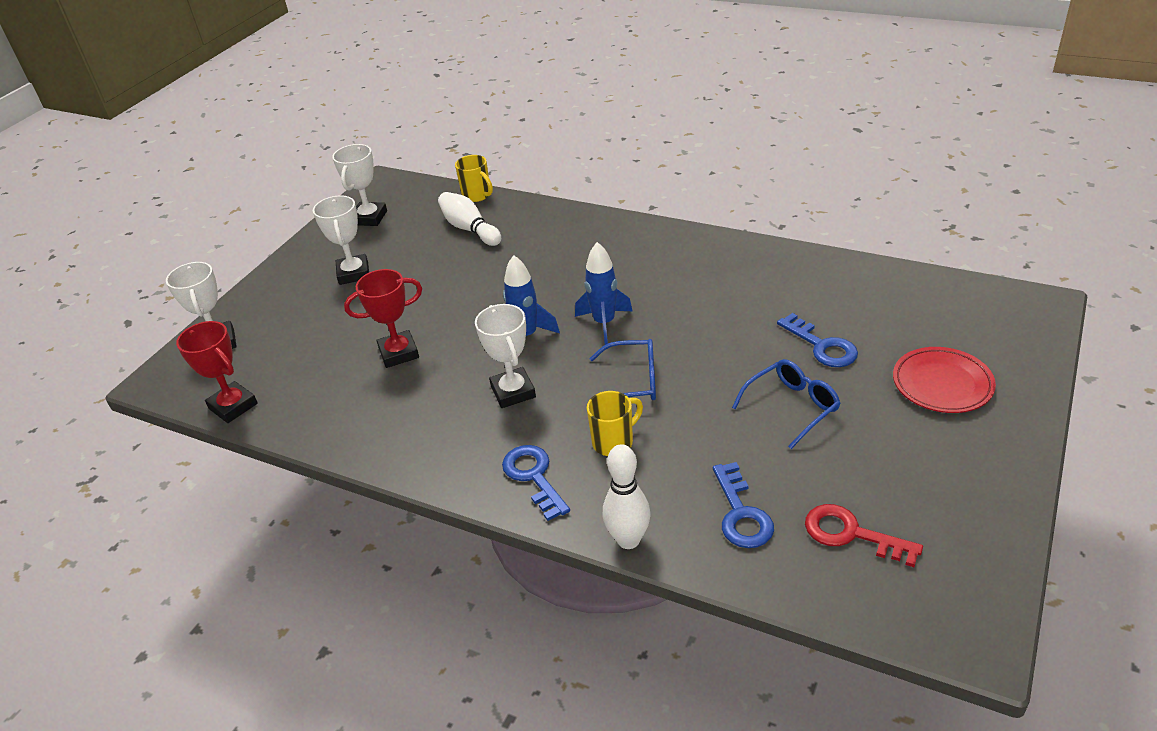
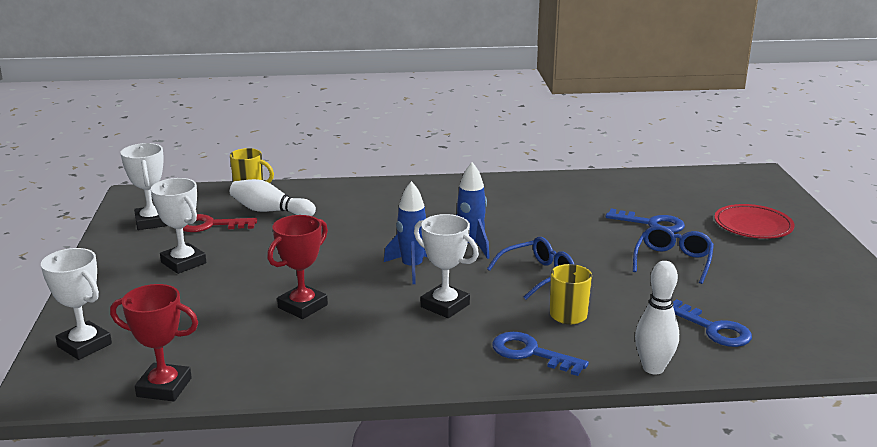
camera: 35 degrees left, 15 degrees down
red key [805,504,923,567] -> red key moved to [183,214,257,232]

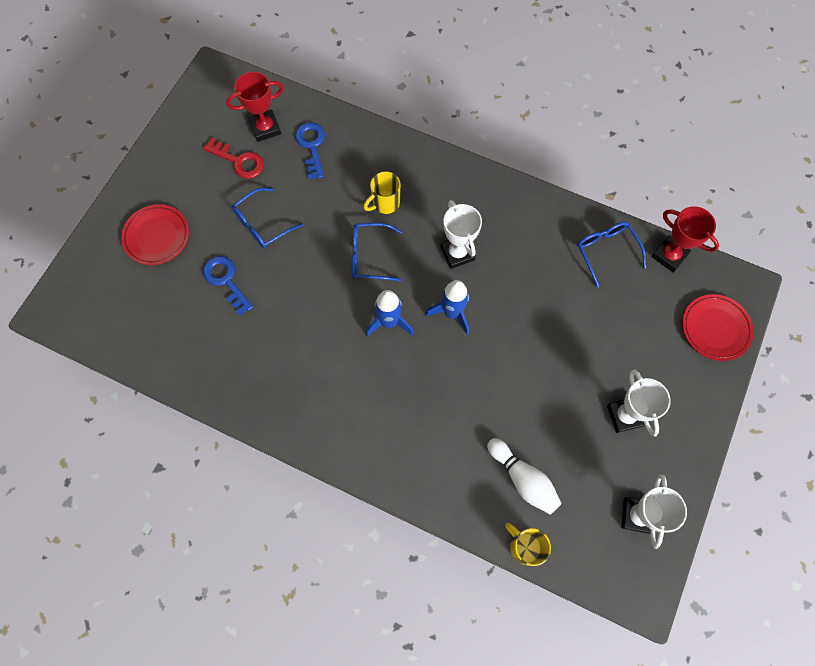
camera: 150 degrees left, 45 degrees up
white trophy [41,248,112,360] -> red plate [682,294,754,361]
red key [183,214,257,232] -> red key moved to [203,138,264,179]
red trophy [267,215,328,319] -> red trophy moved to [226,72,284,142]
blue key [492,332,589,376] -> none
white bowling pin [635,261,679,374] -> none
none -> blue glasses [577,222,646,288]

